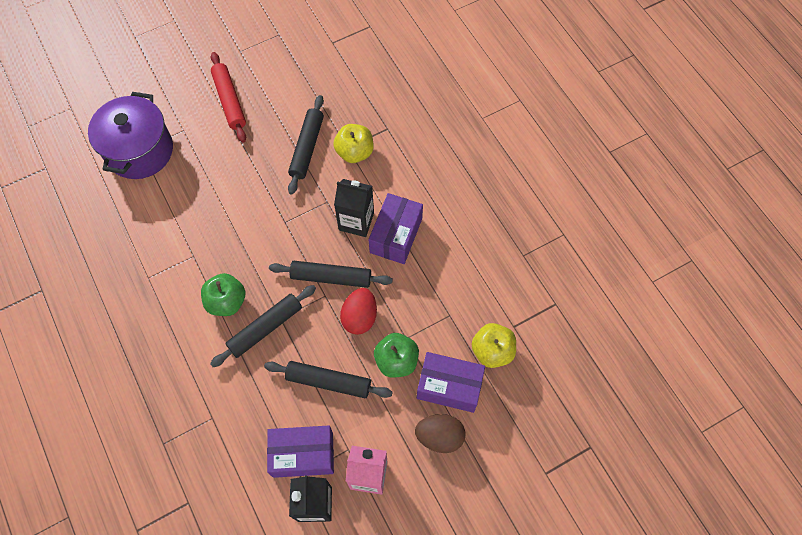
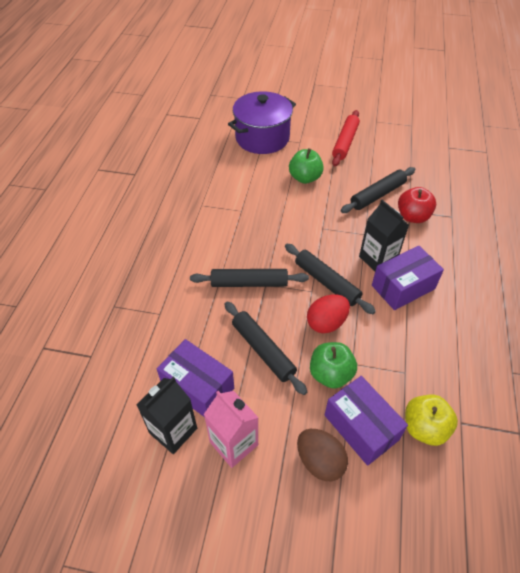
camera: 40 degrees right, 15 degrees down
green apple [201,273,245,316] -> green apple moved to [289,148,324,184]
yellow apple [333,124,374,163] -> red apple [398,187,436,223]

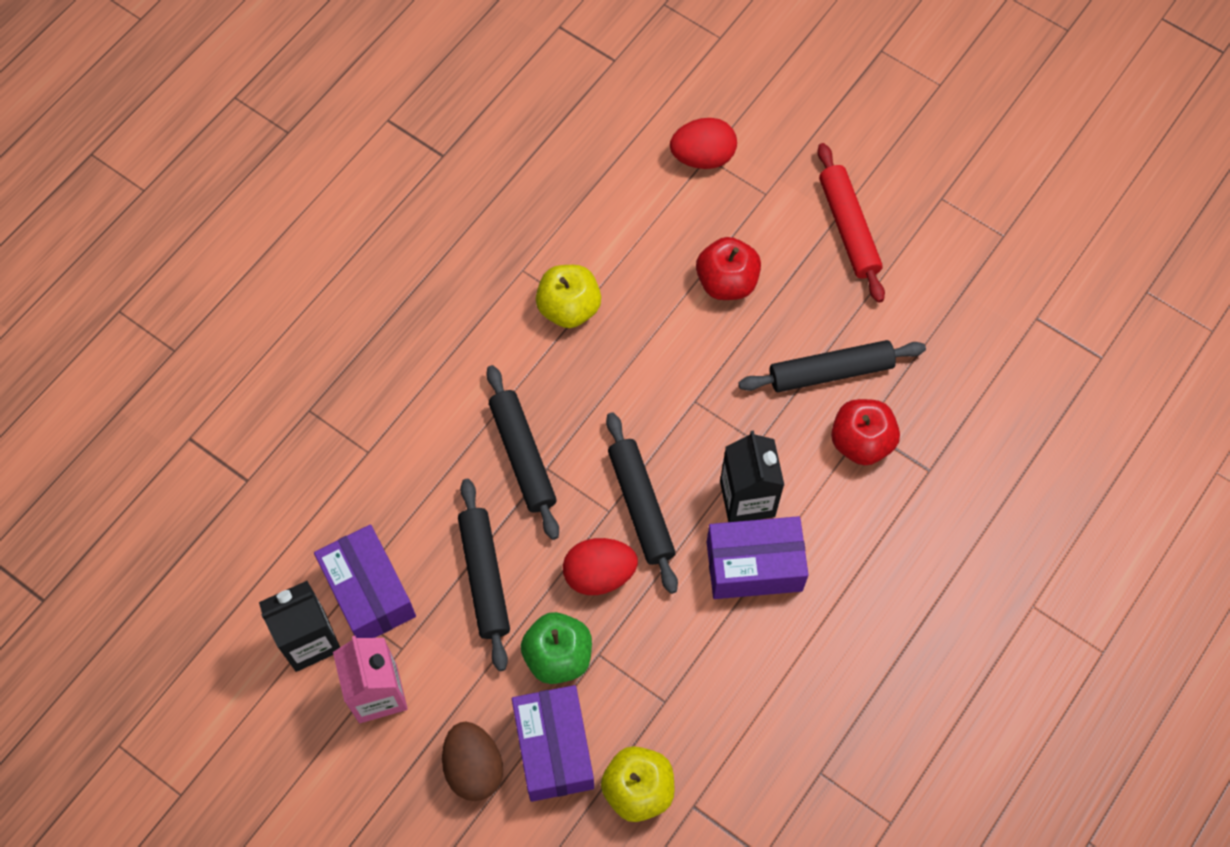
camera: 25 degrees right, 15 degrees up
black rolling pin [190,269,309,287] -> black rolling pin turned 45 degrees clockwise [486,365,559,540]
purple pot [228,91,296,154] -> red egg [670,118,737,169]
green apple [289,148,324,184] -> red apple [696,237,761,300]
red rolling pin [332,110,360,167] -> red rolling pin turned 60 degrees counterclockwise [817,143,885,303]
none -> yellow apple [536,265,601,328]

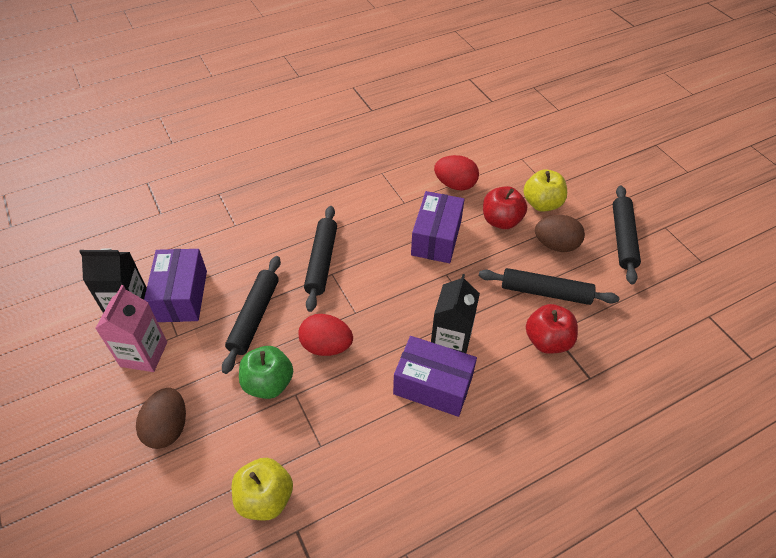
camera: 25 degrees right, 15 degrees down
purple box [512,685,594,802] -> purple box moved to [411,191,465,263]
yellow apple [536,265,601,328] -> yellow apple moved to [523,169,567,212]
black rolling pin [606,412,678,594] -> black rolling pin moved to [613,186,641,284]
red egg [670,118,737,169] -> red egg moved to [434,155,479,191]
red rolling pin [817,143,885,303] -> none
none -> brown egg [535,215,585,252]

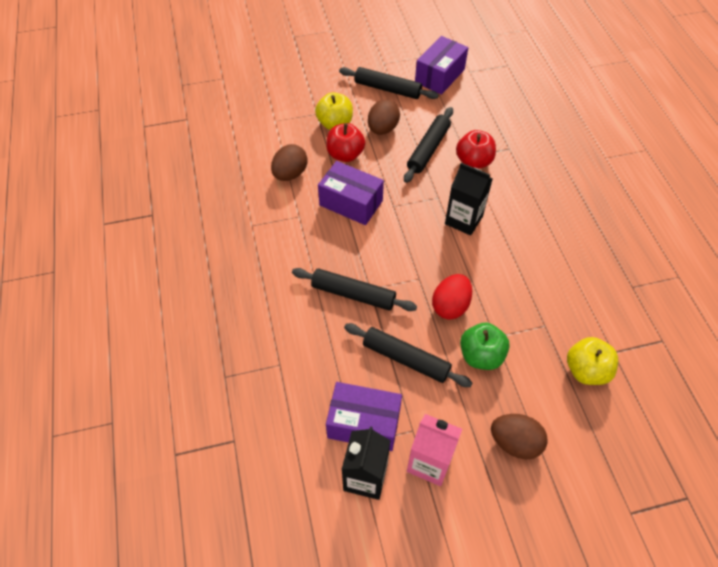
camera: 75 degrees left, 5 degrees up
purple box [393,336,477,417] -> purple box moved to [415,36,468,95]
red egg [434,155,479,191] -> brown egg [271,144,308,181]

